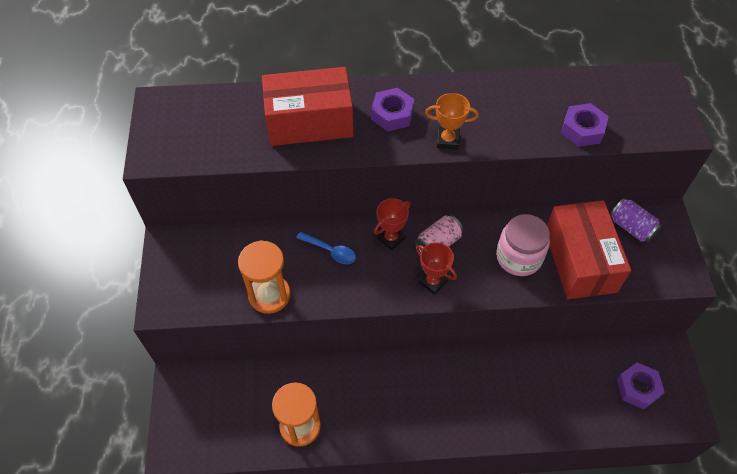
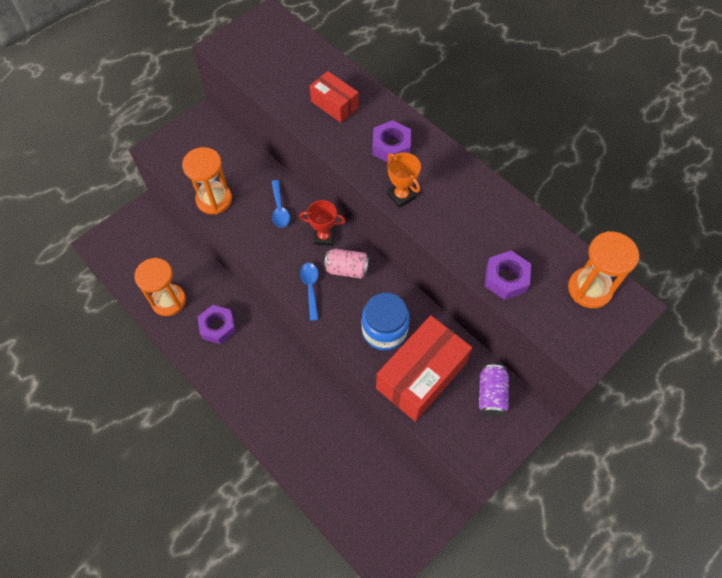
camera: 50 degrees right, 5 degrees up
red box [262,67,354,146] -> red box [310,71,359,123], size x0.55
red trophy [416,242,457,295] -> blue spoon [300,263,318,321]
pink jar [496,214,550,276] -> blue jar [362,293,410,351]
purple nut [617,363,665,409] -> purple nut moved to [197,305,236,344]
none -> orange hourglass [568,231,639,308]

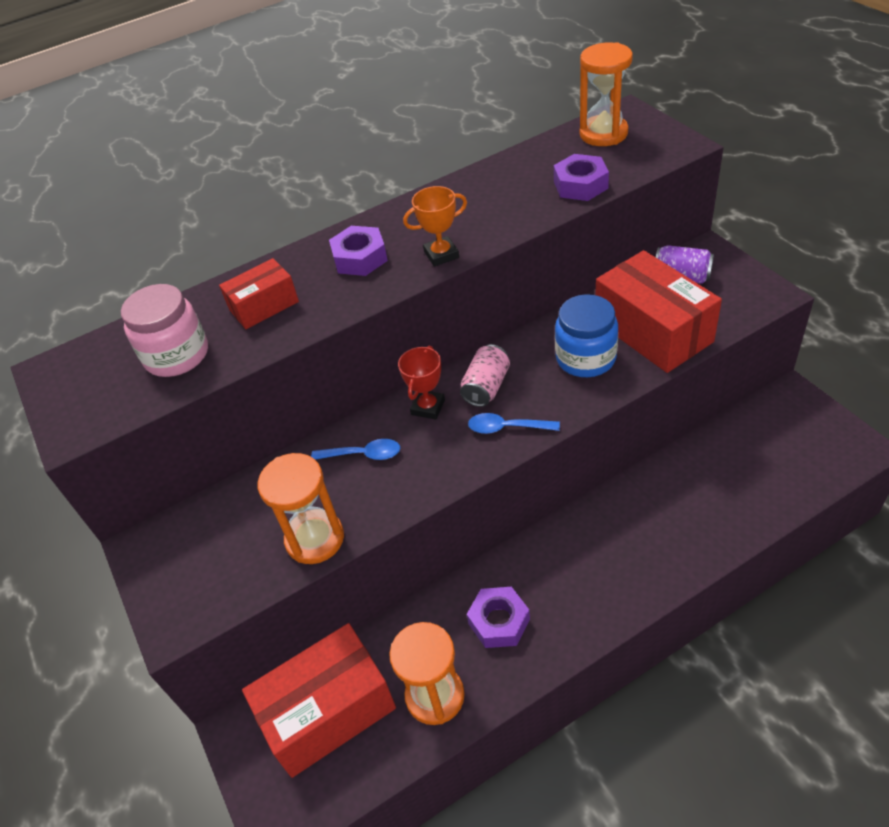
camera: 70 degrees left, 15 degrees down
none -> pink jar [121,284,208,377]
none -> red box [242,623,396,778]

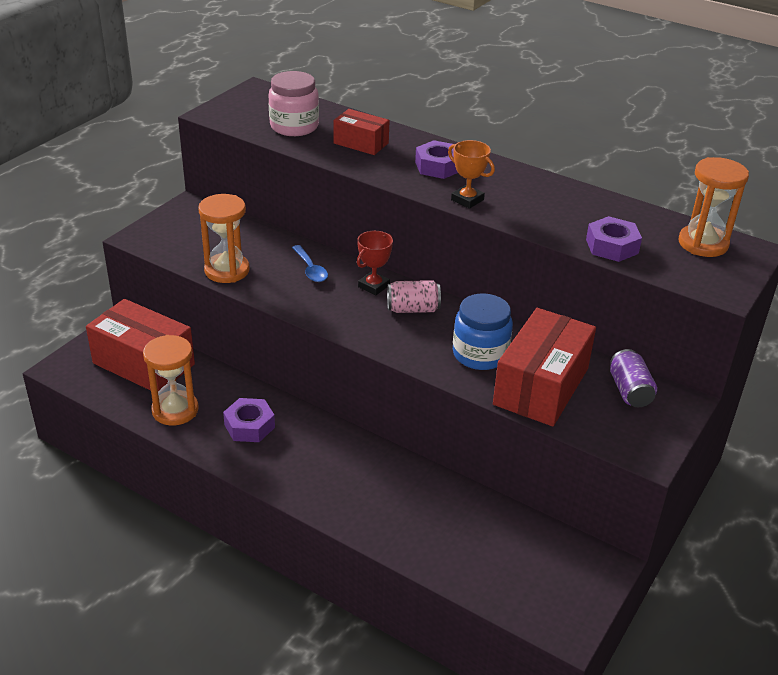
camera: 55 degrees right, 10 degrees down
red trophy [398,346,445,420] -> red trophy turned 45 degrees counterclockwise [357,231,393,295]
blue spoon [468,413,560,434] -> none

